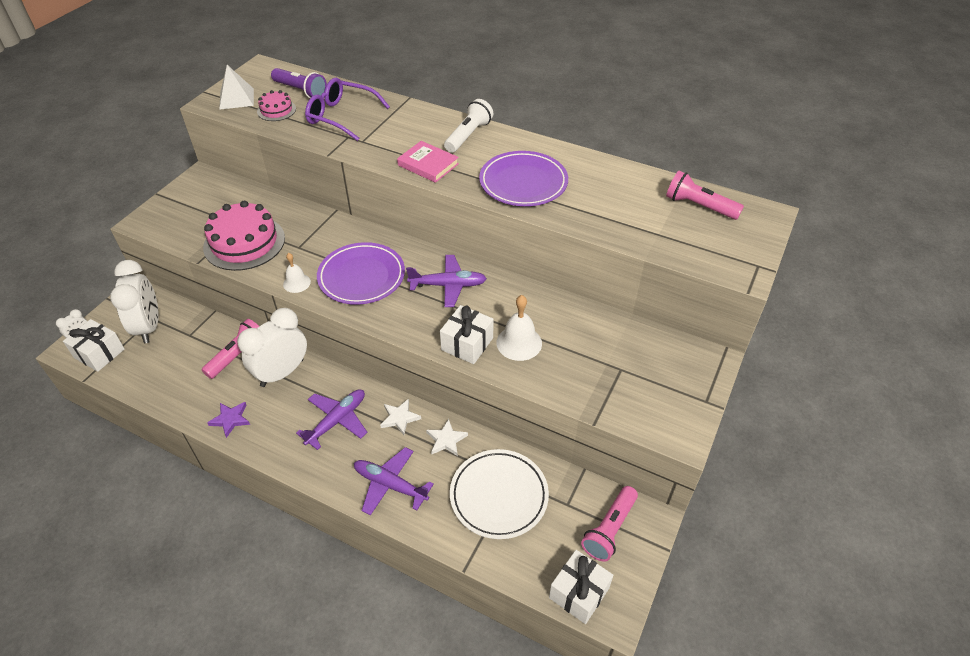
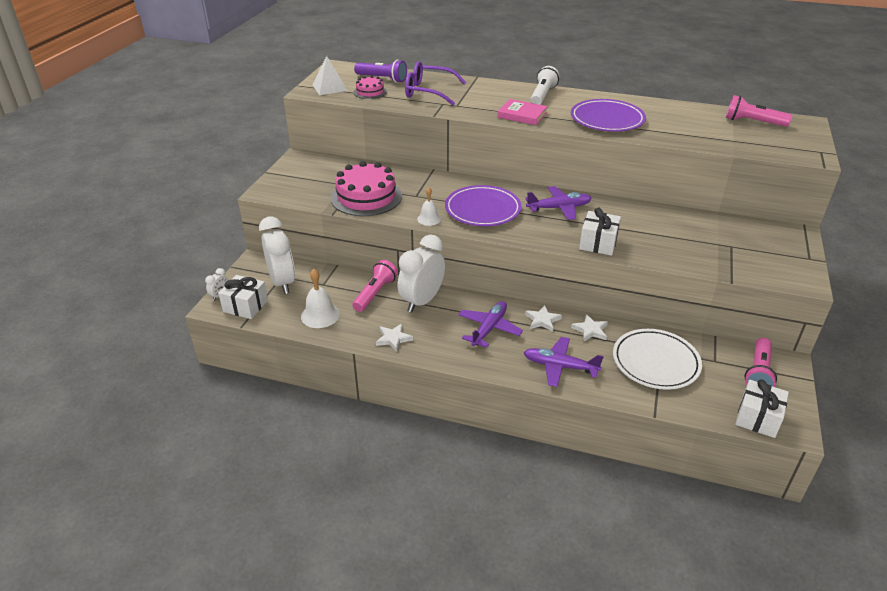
camera: 10 degrees left, 10 degrees down
purple star [207,402,250,438] -> white star [376,323,413,352]
white bell [497,295,542,361] -> white bell moved to [301,269,340,328]

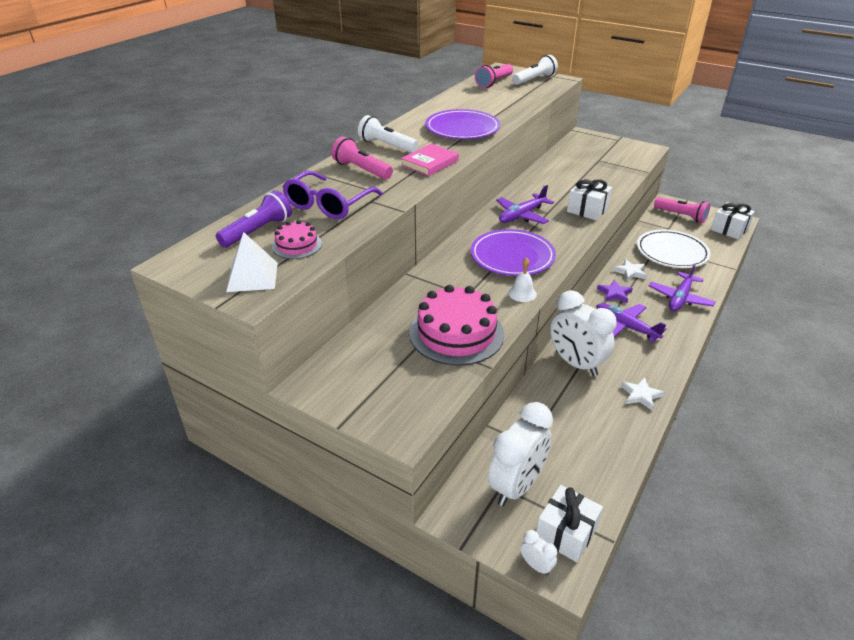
camera: 75 degrees left, 0 degrees up
white clock [259,217,295,294] -> white clock turned 135 degrees clockwise [488,402,553,506]
white bell [301,269,340,328] -> none
pink flashlight [352,260,398,312] -> pink flashlight moved to [331,136,393,180]
purple plane [525,186,592,220] -> purple plane turned 135 degrees counterclockwise [496,185,554,224]
white star [525,305,562,332] -> purple star [597,280,633,303]
none -> white flashlight [512,55,558,85]

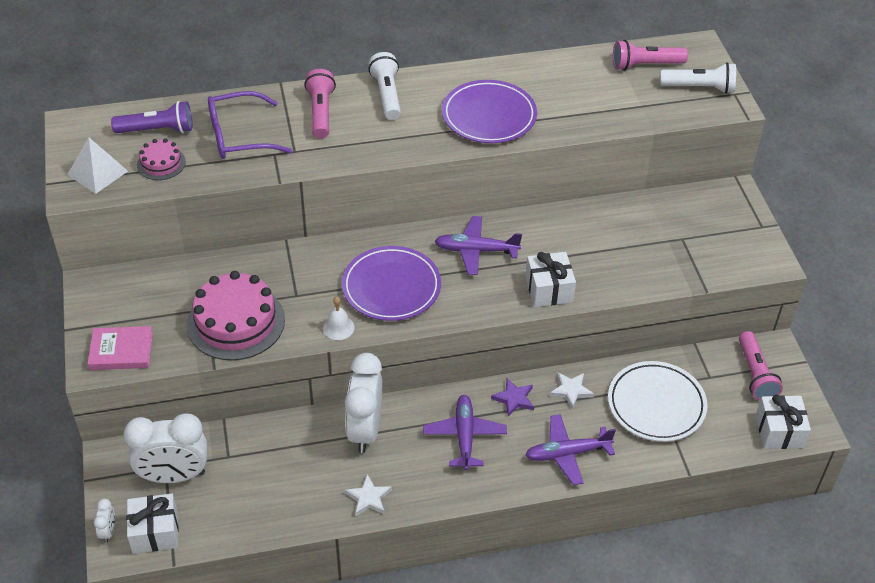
camera: 45 degrees right, 10 degrees up
pink book [401,144,459,176] -> pink book moved to [88,326,153,370]

